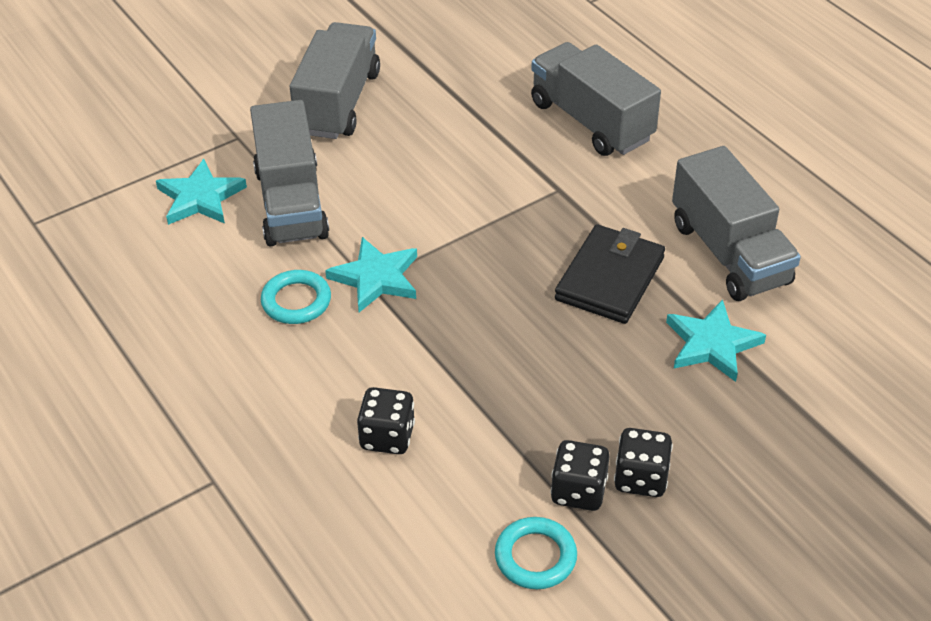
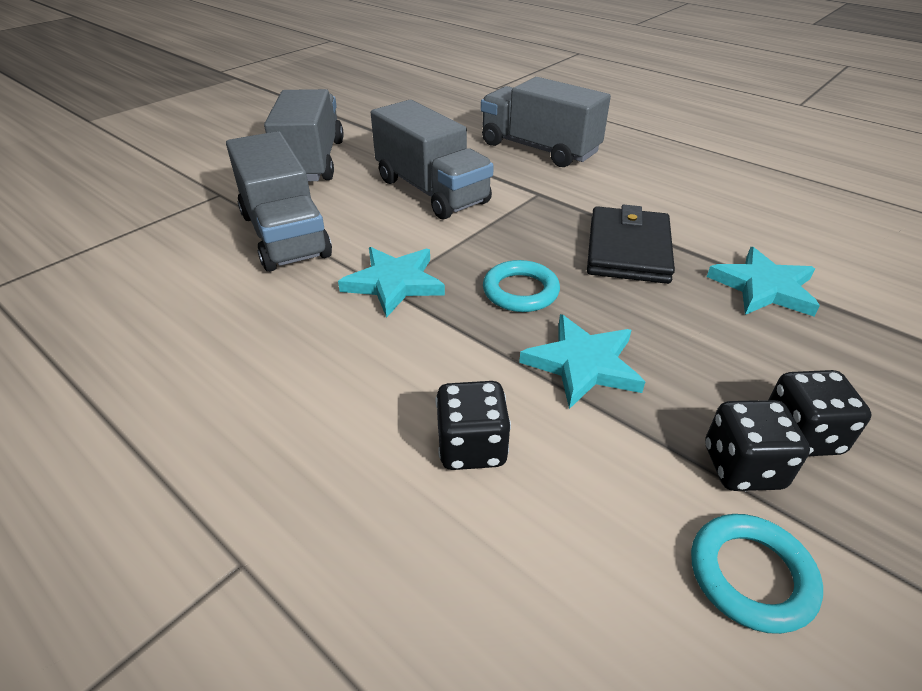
camera: 15 degrees left, 5 degrees down
turquoise star [156,159,247,225] -> turquoise star moved to [519,314,645,409]
turquoise ring [261,270,331,324] -> turquoise ring moved to [483,260,560,312]
grey truck [672,146,801,301] -> grey truck moved to [371,100,494,219]

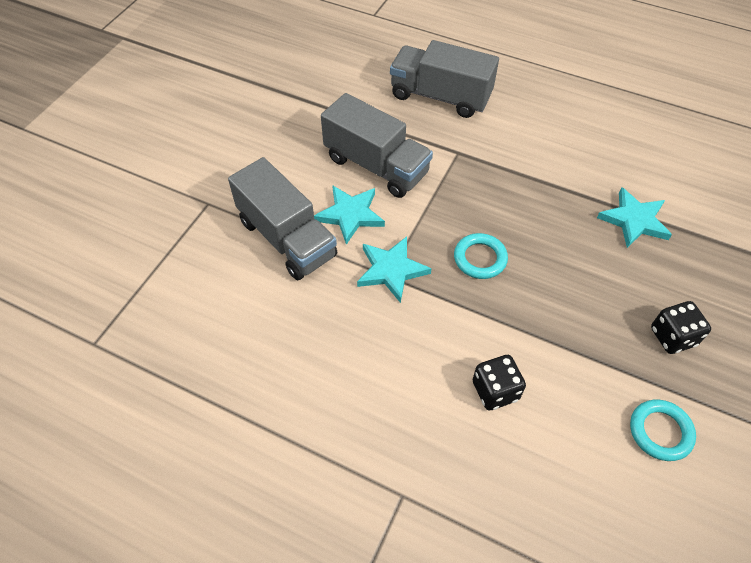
camera: 15 degrees left, 15 degrees up
grey truck [264,89,344,181] -> none
turquoise star [519,314,645,409] -> turquoise star moved to [314,185,385,245]
black wallet [587,205,675,284] -> none
black dice [705,400,810,491] -> none

